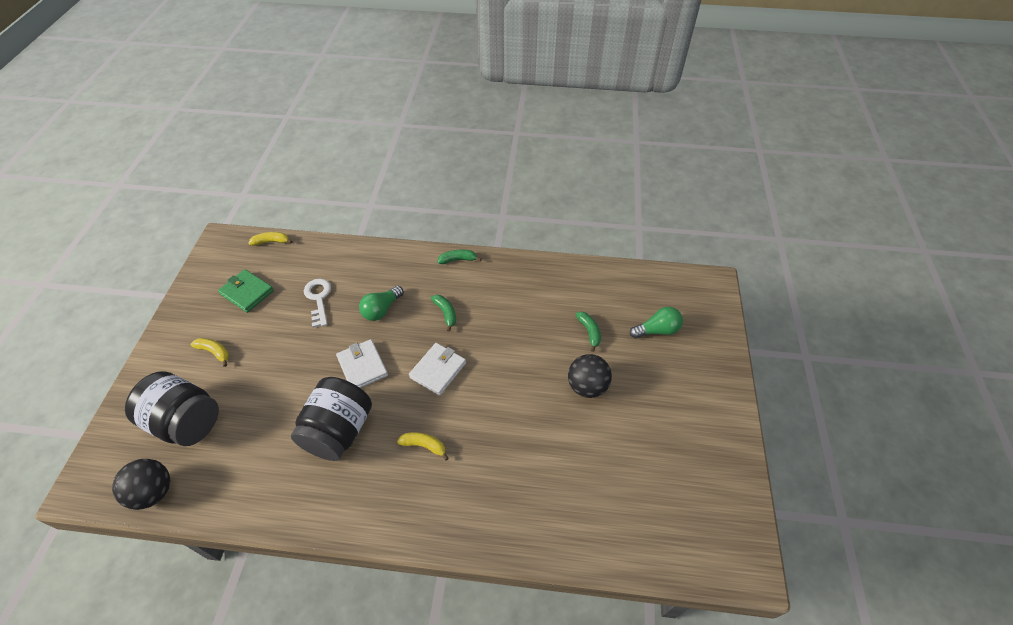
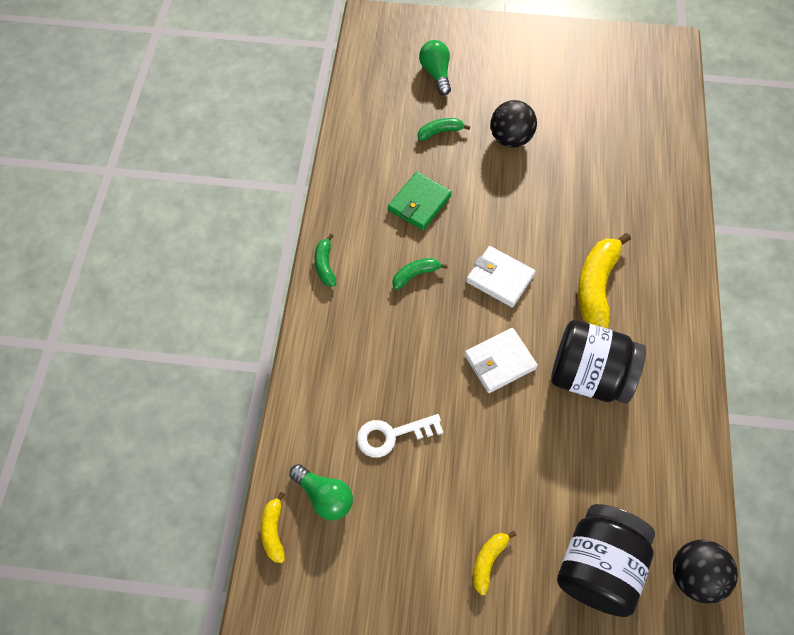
camera: 90 degrees left, 10 degrees up
green wallet [218,269,274,313] -> green wallet moved to [388,172,452,230]
green light bulb [359,286,404,321] -> green light bulb moved to [289,464,353,520]
yellow banana [397,432,448,461] -> yellow banana [578,233,631,329], size x1.89

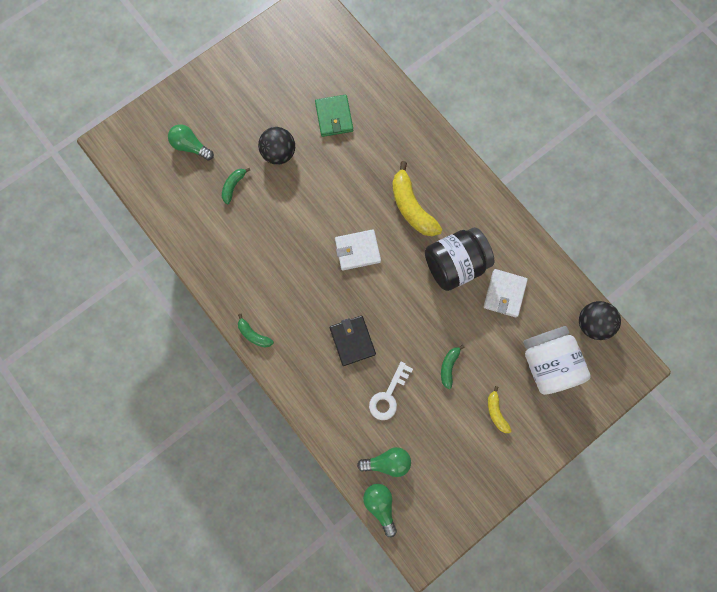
camera: 45 degrees left, 15 degrees up
yellow banana [261,492,285,563] -> green light bulb [363,484,397,537]
green wallet [388,172,452,230] -> green wallet moved to [315,95,353,137]
green banana [392,258,448,290] -> green banana moved to [441,344,464,389]
white wallet [464,328,538,393] -> white wallet moved to [483,269,528,318]
black jar [557,504,655,617] -> white jar [523,326,591,395]
none -> black wallet [330,316,376,366]

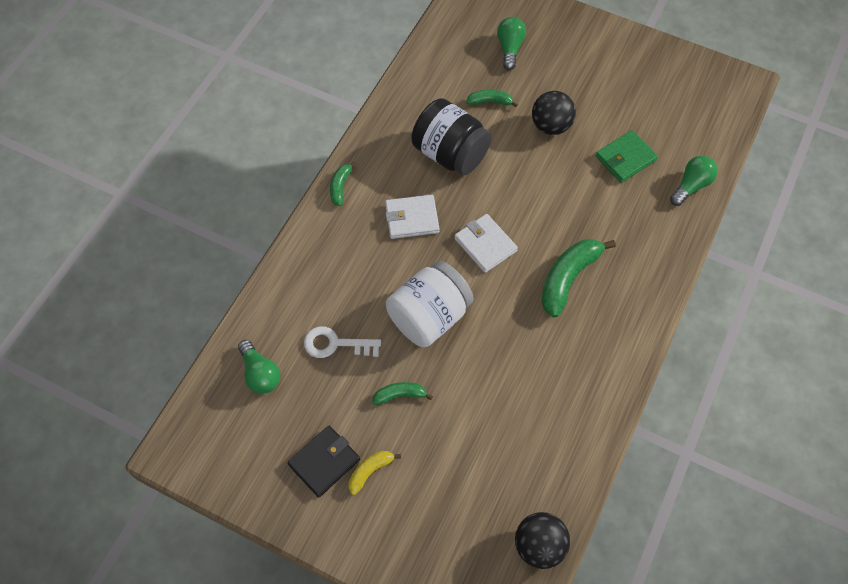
camera: 65 degrees right, 15 degrees down
black wallet [330,316,376,366] -> black wallet moved to [288,426,360,498]
green light bulb [363,484,397,537] -> green light bulb moved to [670,156,718,206]
yellow banana [392,161,442,236] -> green banana [541,239,616,318]
black jar [425,227,494,291] -> black jar moved to [411,98,492,175]
white wallet [483,269,528,318] -> white wallet moved to [385,195,440,239]
white jar [523,326,591,395] -> white jar moved to [386,261,474,347]

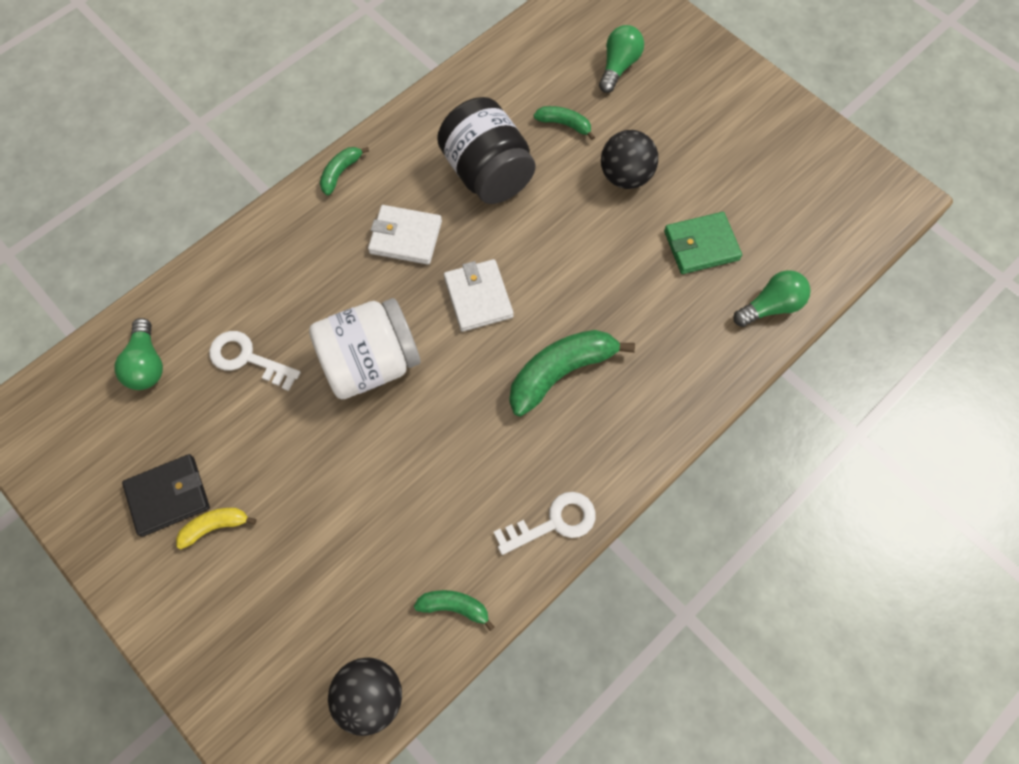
camera: 20 degrees right, 5 degrees up
green banana [372,382,433,405] -> green banana moved to [414,590,495,631]
none -> white key [493,492,596,555]

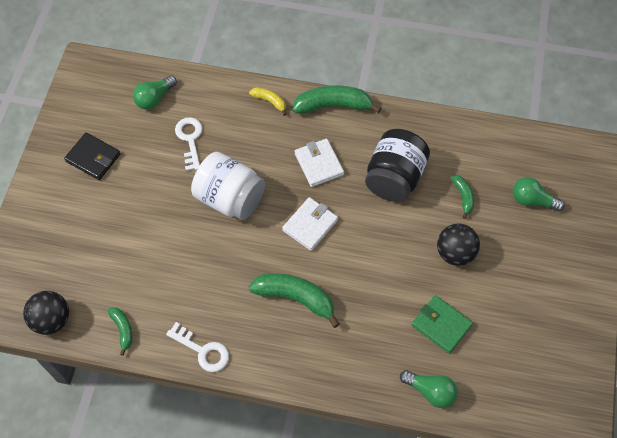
camera: 55 degrees right, 5 degrees down
yellow banana [176,508,257,549] -> yellow banana moved to [249,87,286,116]
green banana [320,147,369,196] -> green banana [293,85,381,114], size x1.89
green light bulb [599,25,644,93] -> green light bulb turned 150 degrees counterclockwise [513,177,565,212]

